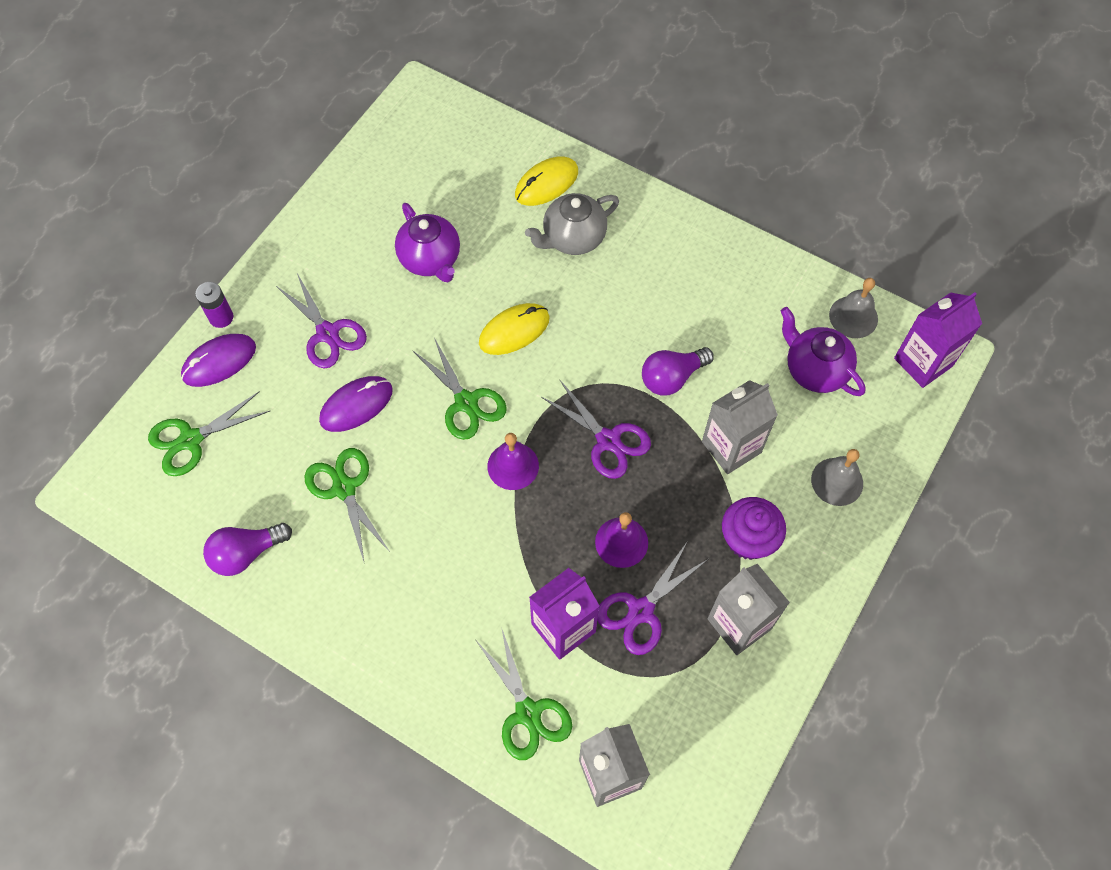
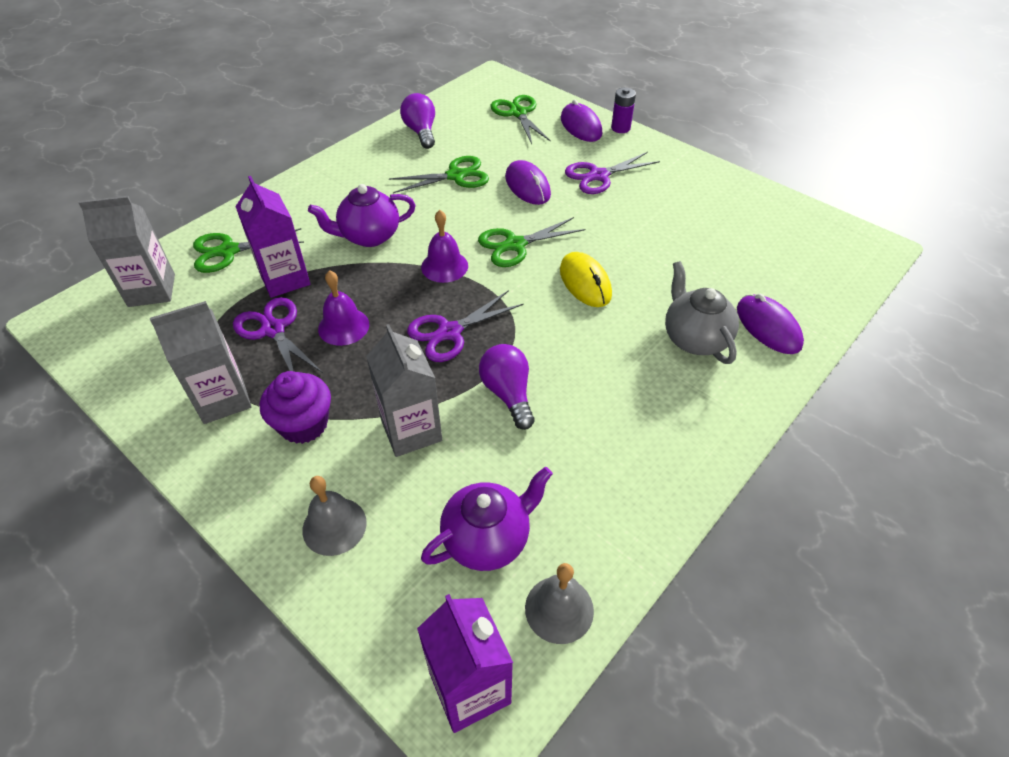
camera: 100 degrees right, 15 degrees down
purple teapot [395,203,460,282] -> purple teapot moved to [308,184,416,247]
yellow mouse [515,156,578,206] -> purple mouse [737,293,804,354]

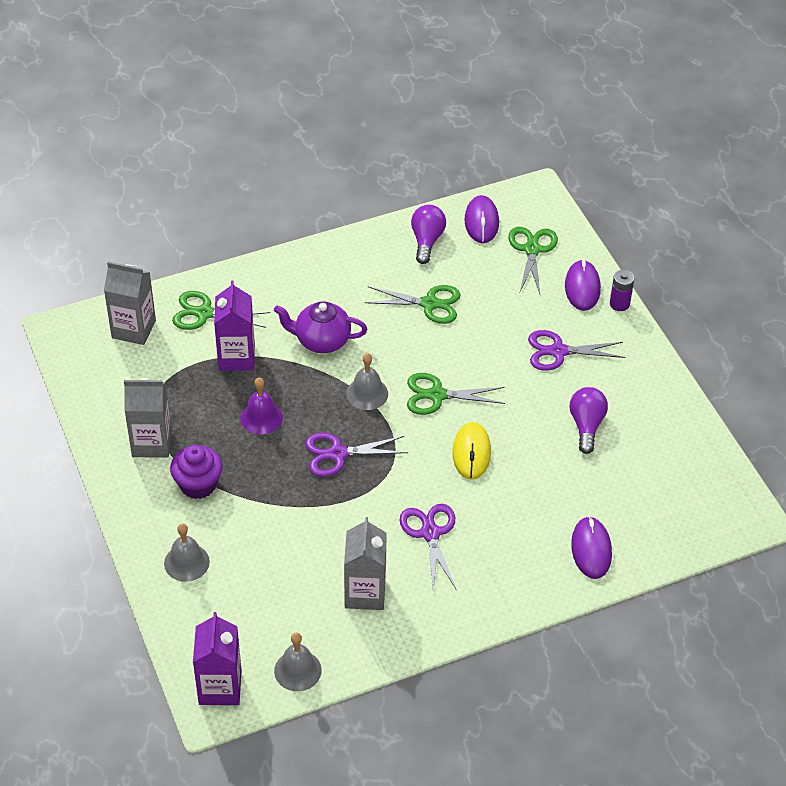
camera: 25 degrees right, 0 degrees up
purple scissors [233,297,323,373] -> purple scissors moved to [400,504,457,591]
grey carton [366,324,442,457] -> grey carton moved to [344,517,387,610]
purple bell [421,210,468,283] -> grey bell [346,353,388,410]
purple teapot [421,467,553,571] -> none
purple light bulb [479,344,534,430] -> purple light bulb moved to [569,387,608,454]
purple mouse [505,160,551,205] -> purple mouse moved to [464,195,499,243]
grey teapot [665,261,739,364] -> none

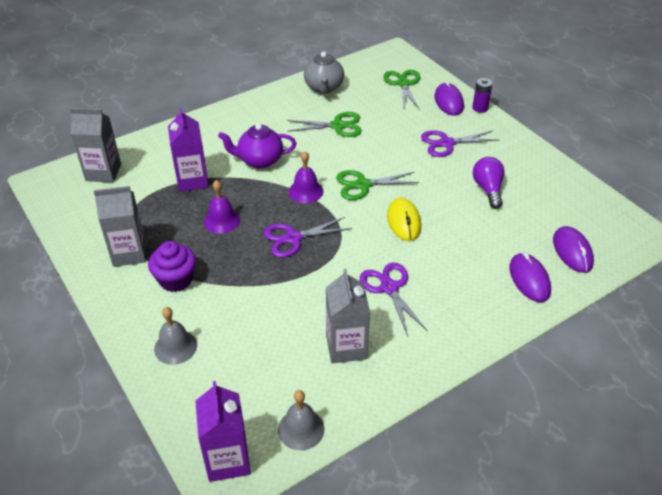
camera: 10 degrees left, 5 degrees down
green scissors [172,291,270,330] -> none
grey bell [346,353,388,410] -> purple bell [289,151,323,203]
purple light bulb [411,205,446,264] -> grey teapot [304,51,344,94]
purple mouse [464,195,499,243] -> purple mouse moved to [553,226,594,273]

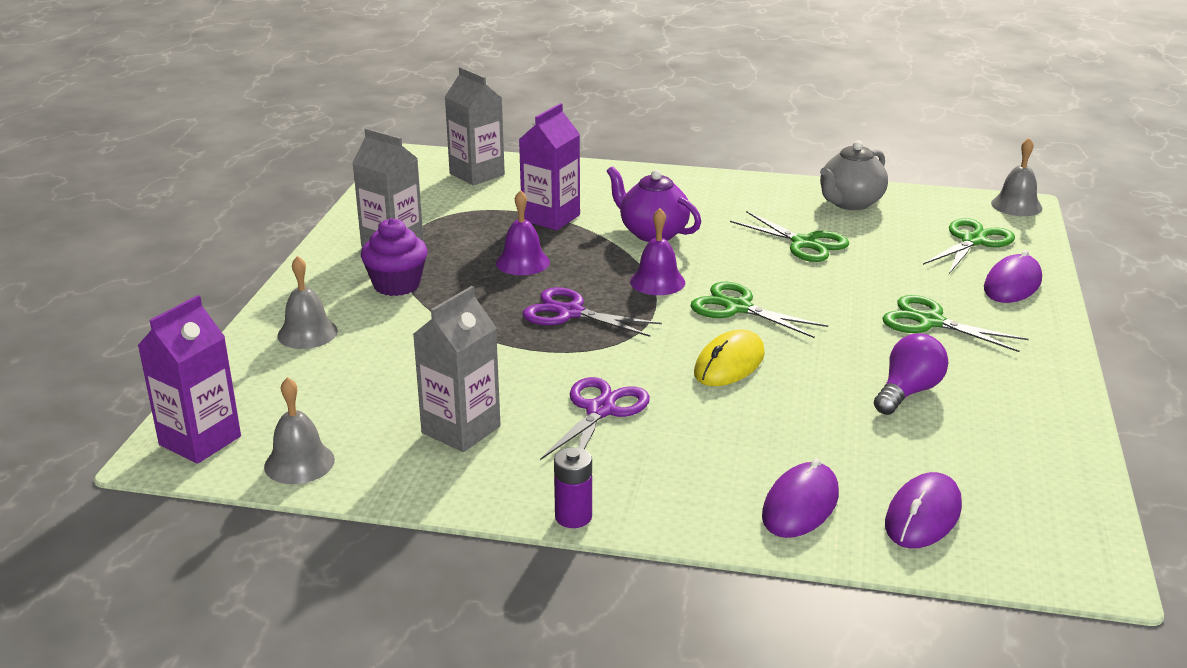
camera: 45 degrees right, 15 degrees down
purple scissors [421,130,498,157] -> green scissors [882,295,1029,352]
purple battery [472,78,493,113] -> purple battery moved to [554,447,592,528]
none -> grey bell [991,138,1042,216]

